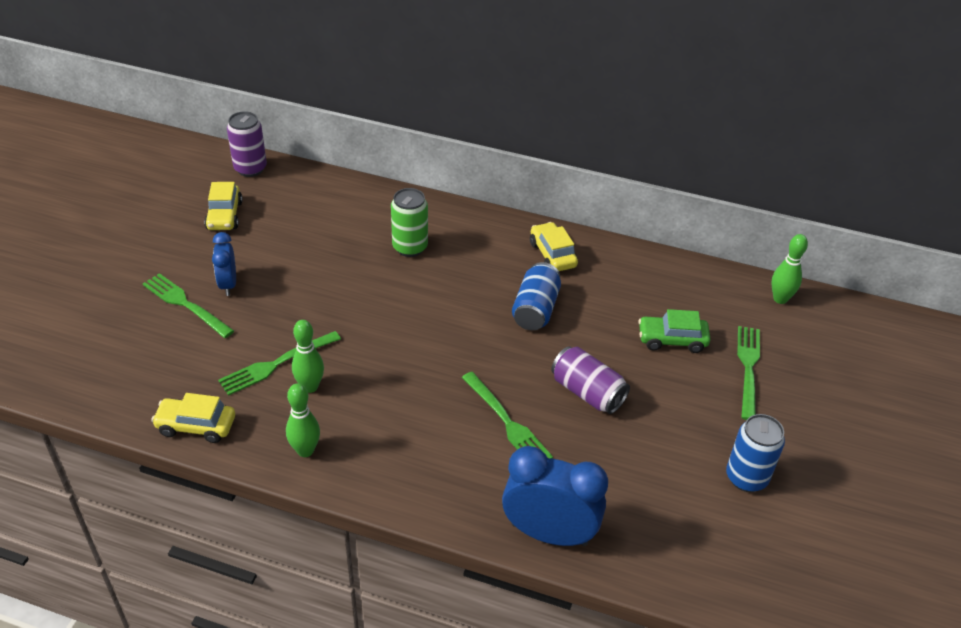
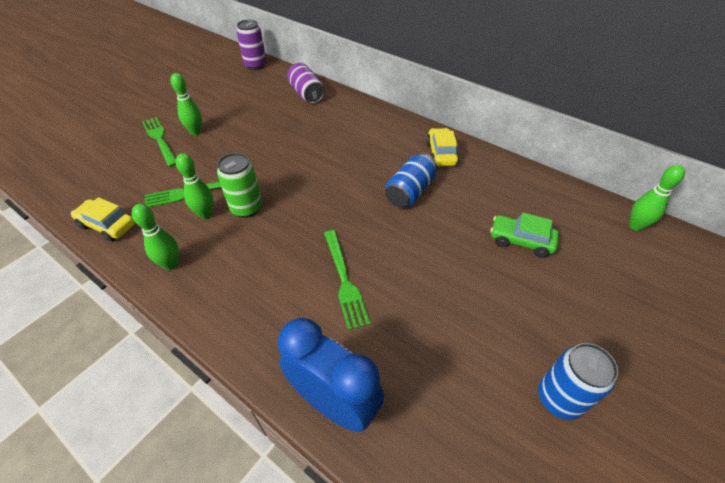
camera: 20 degrees right, 5 degrees up
yellow car [204,182,243,230] -> none
blue clock [212,232,236,296] -> green bowling pin [171,73,202,135]
green can [391,188,428,257] -> green can moved to [217,153,262,218]
purple can [551,346,630,414] -> purple can moved to [287,63,325,104]
green fork [737,326,760,420] -> none

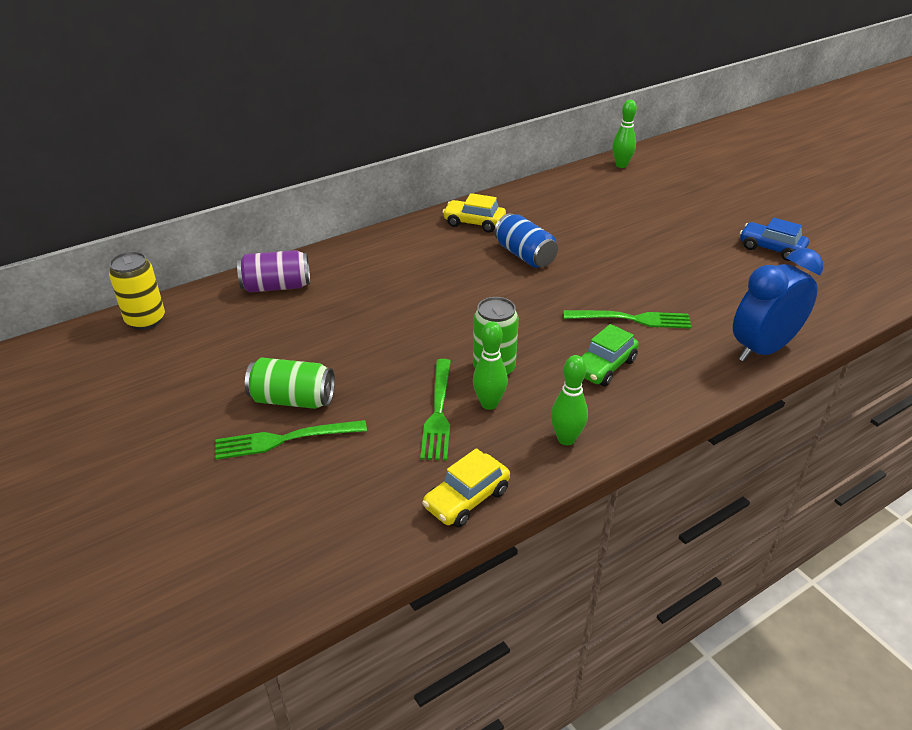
camera: 70 degrees left, 10 degrees down
green bowling pin [171,73,202,135] -> green can [245,358,335,409]
purple can [236,20,266,70] -> yellow can [109,251,165,330]
green car [491,213,559,258] -> green car moved to [581,324,639,386]
blue can [538,343,618,420] -> blue car [740,218,809,261]

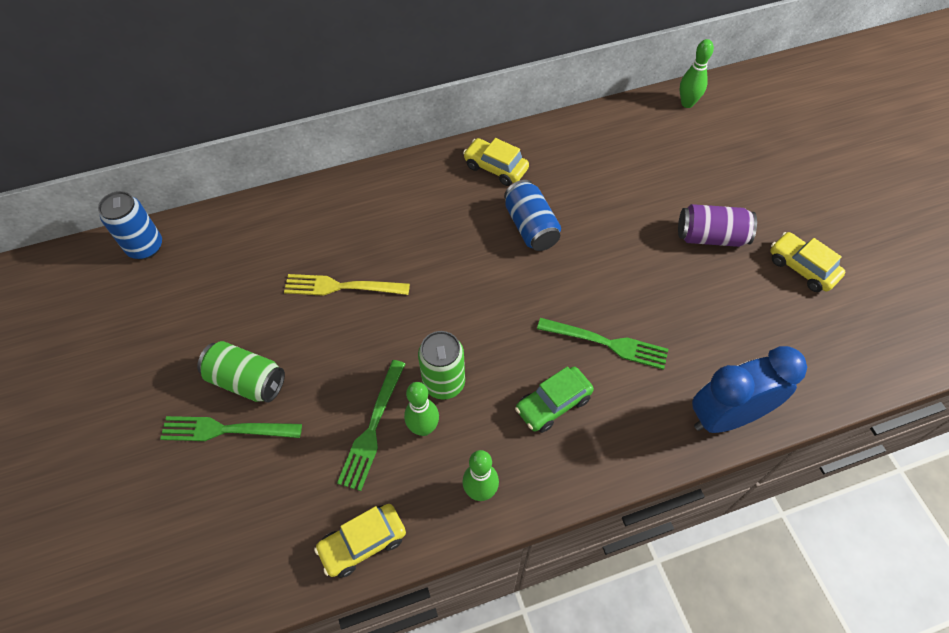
camera: 15 degrees right, 20 degrees up
yellow can [109,251,165,330] -> blue can [98,191,162,260]
purple can [237,250,310,293] -> purple can moved to [678,204,757,247]
blue car [740,218,809,261] -> yellow car [770,232,845,292]
none -> yellow fork [284,274,410,296]

